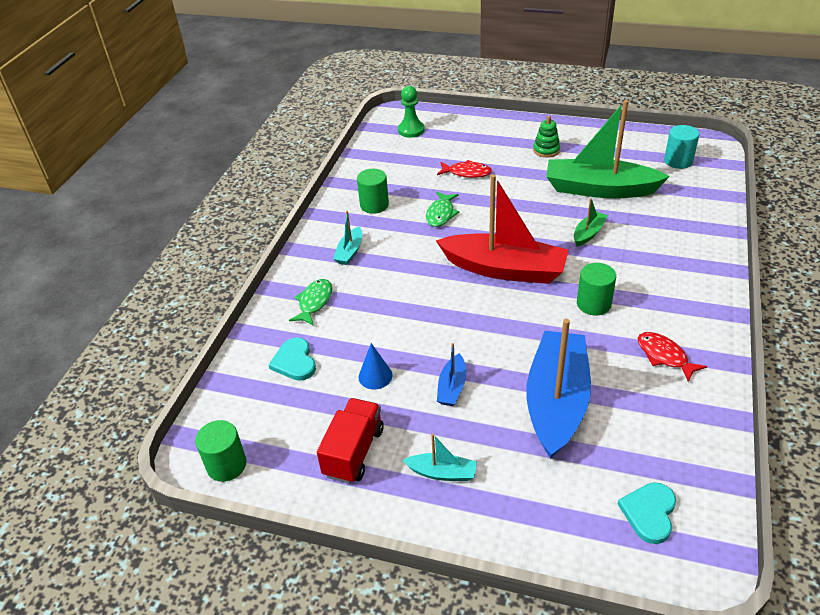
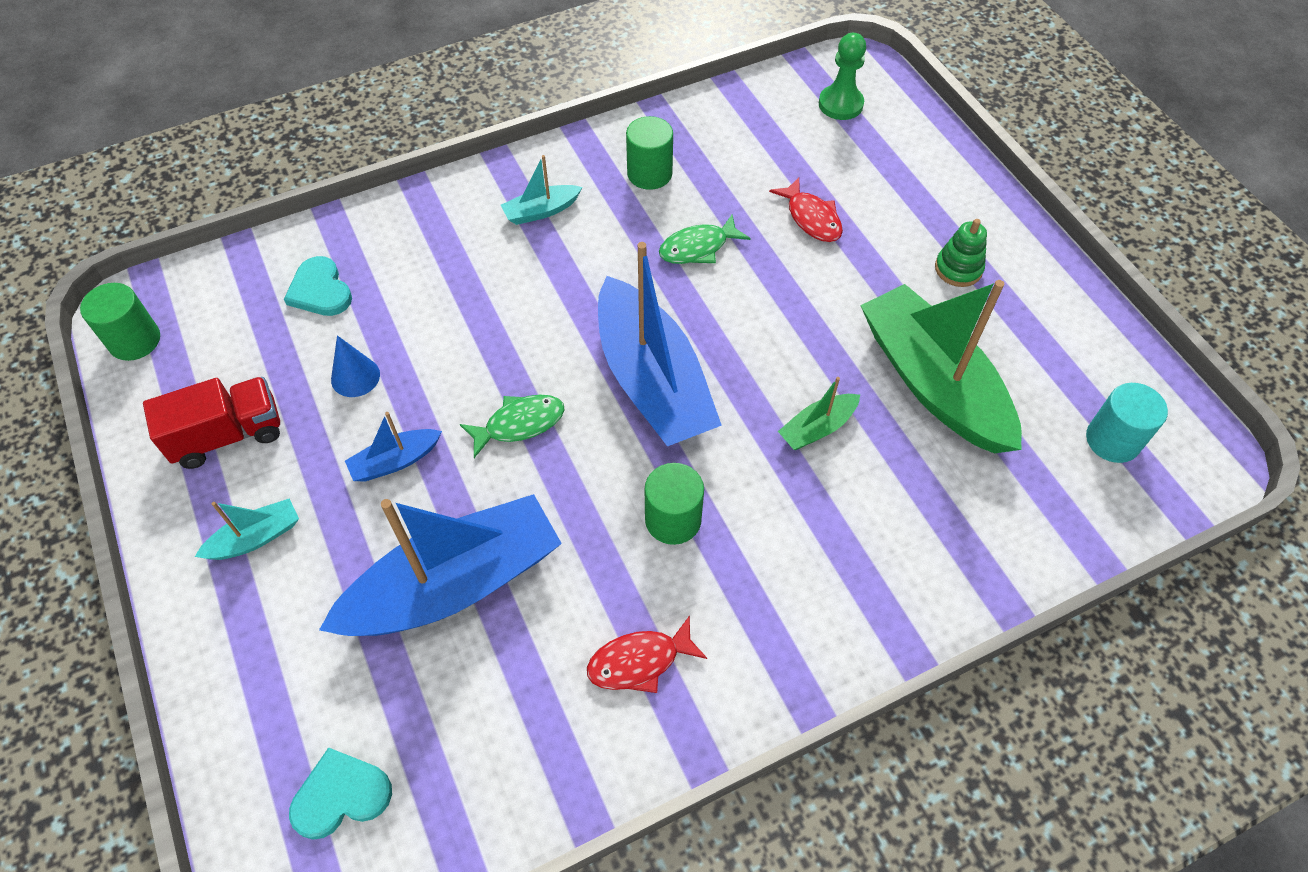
camera: 45 degrees right, 15 degrees up
turquoise heart [269,338,316,381] -> turquoise heart turned 60 degrees counterclockwise [284,256,352,316]
green fish [289,279,332,326] -> green fish moved to [460,395,565,458]
turquoise boat [403,434,477,481] -> turquoise boat turned 90 degrees counterclockwise [195,498,299,560]
red boat [436,174,569,284] -> blue boat [598,242,722,446]
green boat [574,198,608,247] -> green boat turned 150 degrees clockwise [778,377,860,450]
red fish [638,332,707,382] -> red fish turned 120 degrees counterclockwise [587,615,707,693]

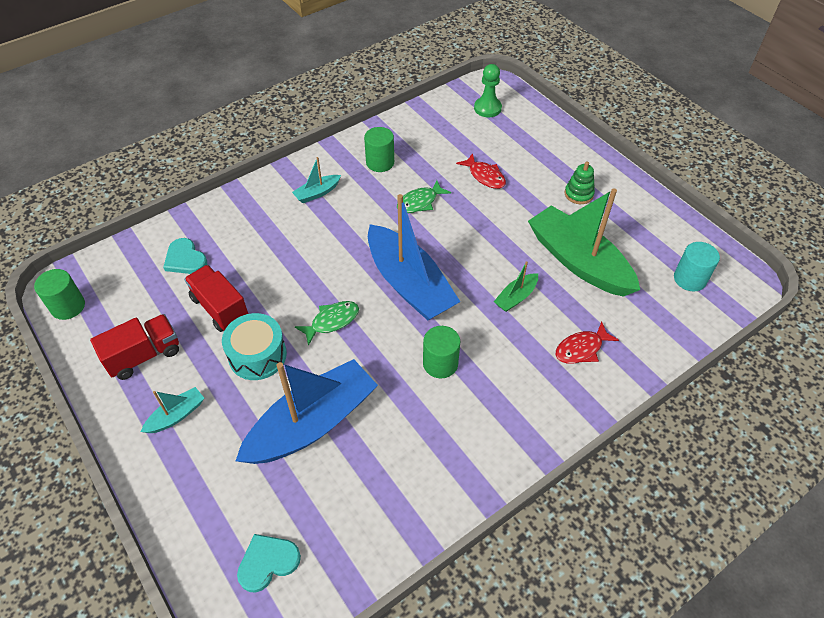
camera: 10 degrees left, 5 degrees down
blue cone [331,335,380,397] -> red truck [184,265,248,332]
blue boat [345,412,442,482] -> turquoise drum [222,313,287,380]
red fish [587,615,707,693] -> red fish moved to [556,322,619,364]

